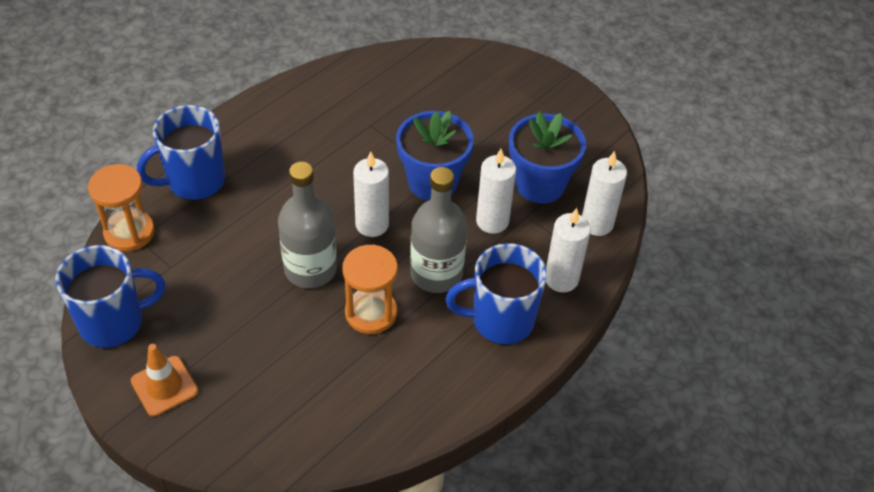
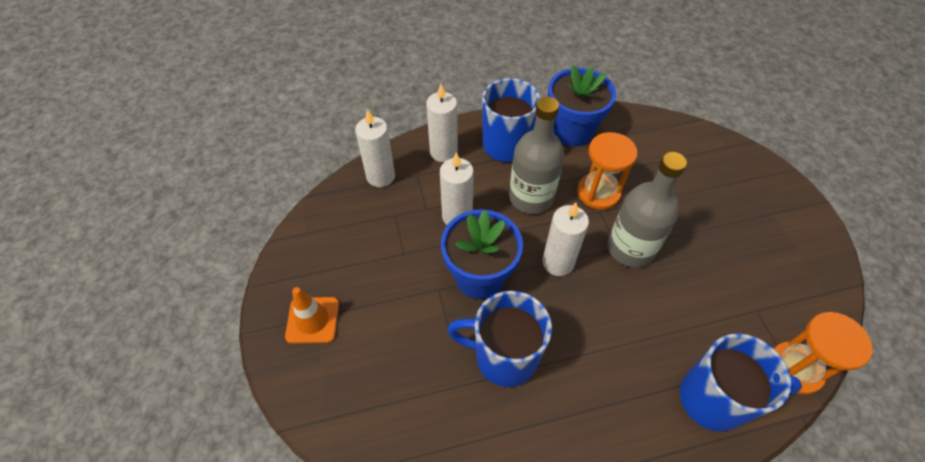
camera: 145 degrees left, 5 degrees up
blue mug [55,245,165,348] -> blue mug moved to [447,291,552,387]
orange traffic cone [131,344,199,417] -> orange traffic cone moved to [285,287,339,344]
blue flower pot [509,111,586,204] -> blue flower pot moved to [548,65,616,146]

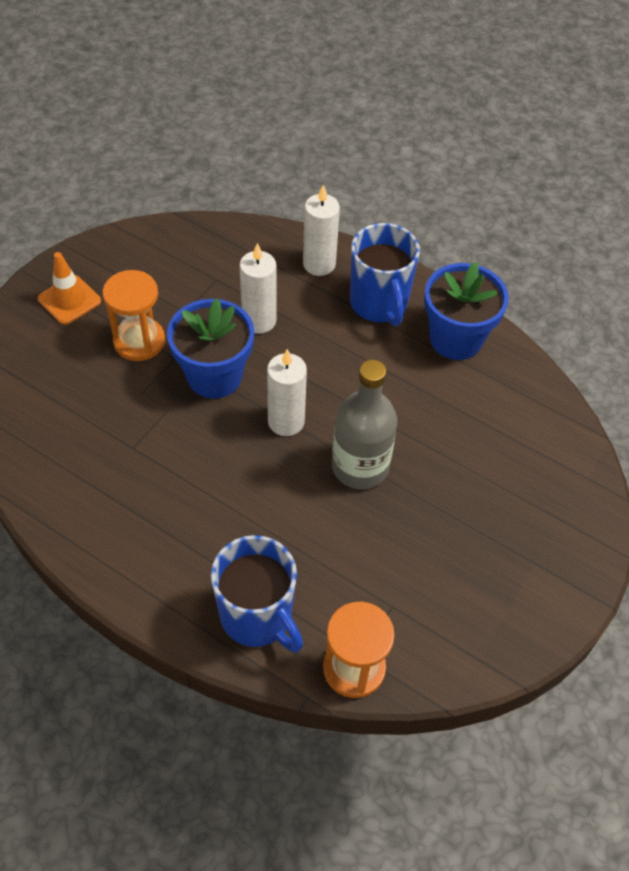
camera: 45 degrees right, 0 degrees up
white candle [355,109,395,187] -> none
blue mug [447,291,552,387] -> none
grey bottle [509,96,564,214] -> none
orange hourglass [577,132,638,210] -> orange hourglass moved to [102,270,165,361]

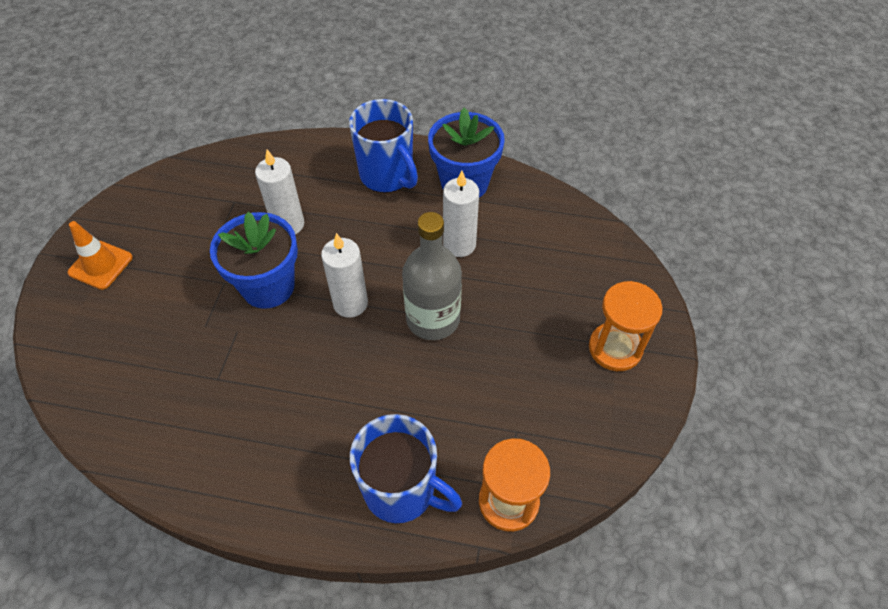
camera: 20 degrees left, 0 degrees up
orange hourglass [102,270,165,361] -> orange hourglass moved to [589,281,663,371]
white candle [303,185,340,276] -> white candle moved to [443,171,479,257]

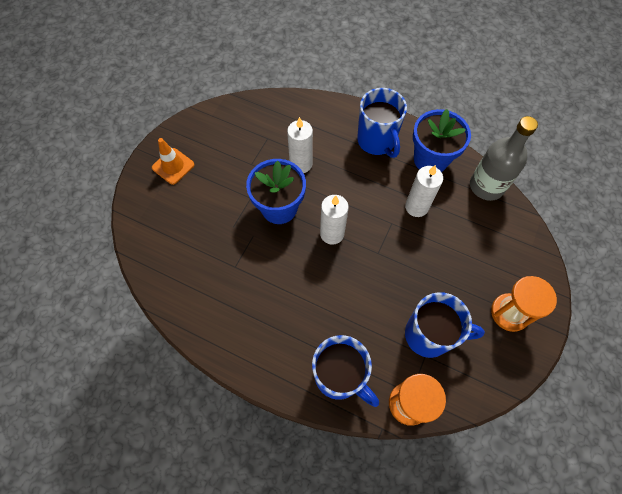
camera: 15 degrees right, 10 degrees up
grey bottle [402,212,462,340] -> grey bottle moved to [470,116,538,201]
none -> blue mug [405,292,485,358]

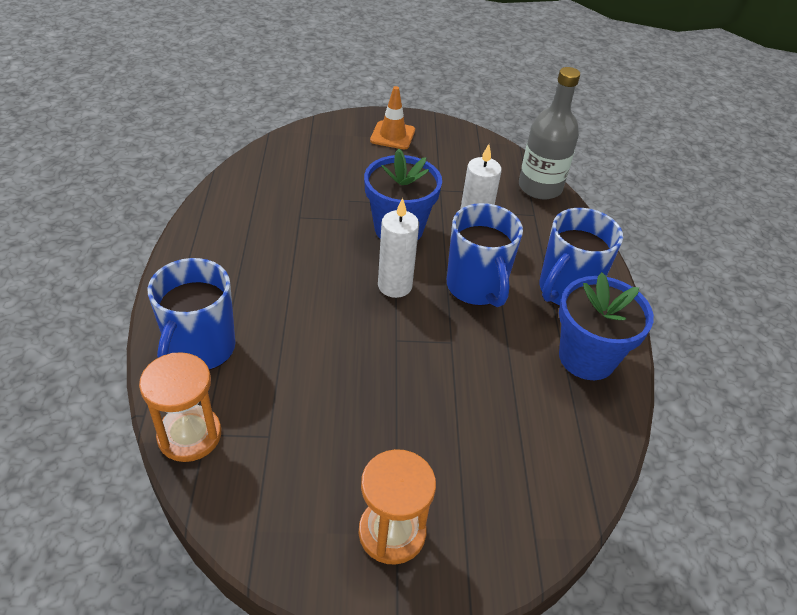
camera: 60 degrees right, 20 degrees down
white candle [405,165,443,217] -> none
blue mug [405,292,485,358] -> blue mug moved to [447,203,523,307]
grey bottle [470,116,538,201] -> grey bottle moved to [519,67,580,199]

